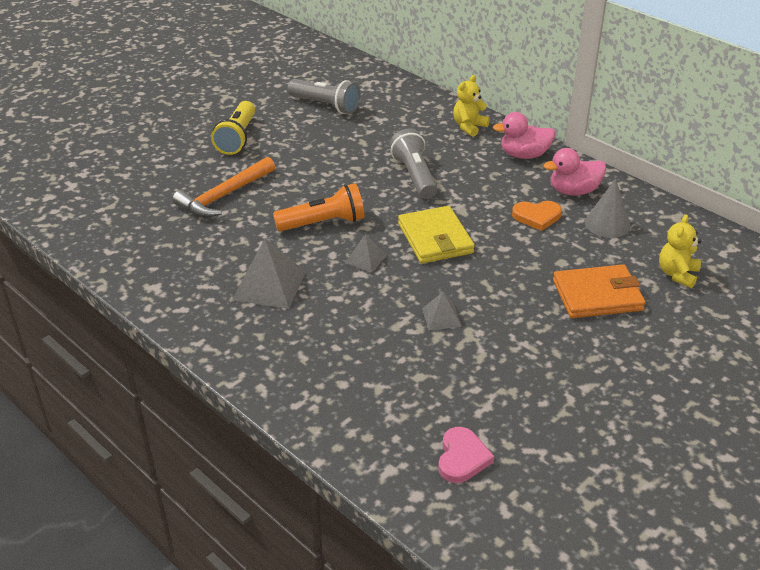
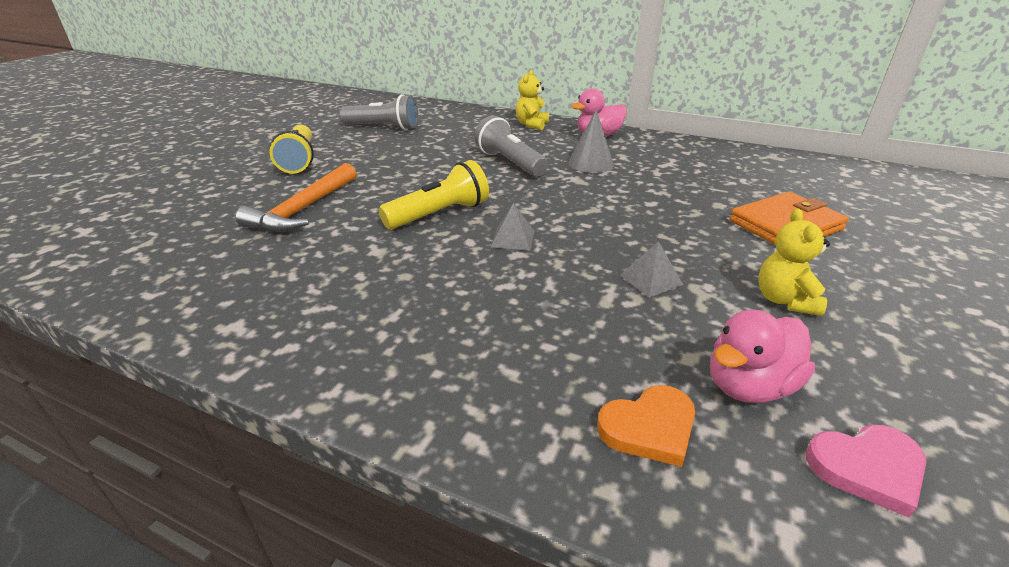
camera: 20 degrees left, 5 degrees down
grey pyramid [232,239,306,309] -> none
orange flashlight [273,183,365,231] -> yellow flashlight [379,160,489,229]
yellow wallet [398,206,475,264] -> none
pink heart [438,427,494,483] -> pink heart turned 90 degrees clockwise [806,425,926,518]
orange heart [512,201,562,231] -> orange heart moved to [597,385,695,467]
pink duck [544,148,606,196] -> pink duck moved to [710,309,815,403]
grey cone [585,179,630,238] -> grey cone moved to [568,109,614,173]
yellow teddy bear [659,215,701,288] -> yellow teddy bear moved to [758,208,830,316]

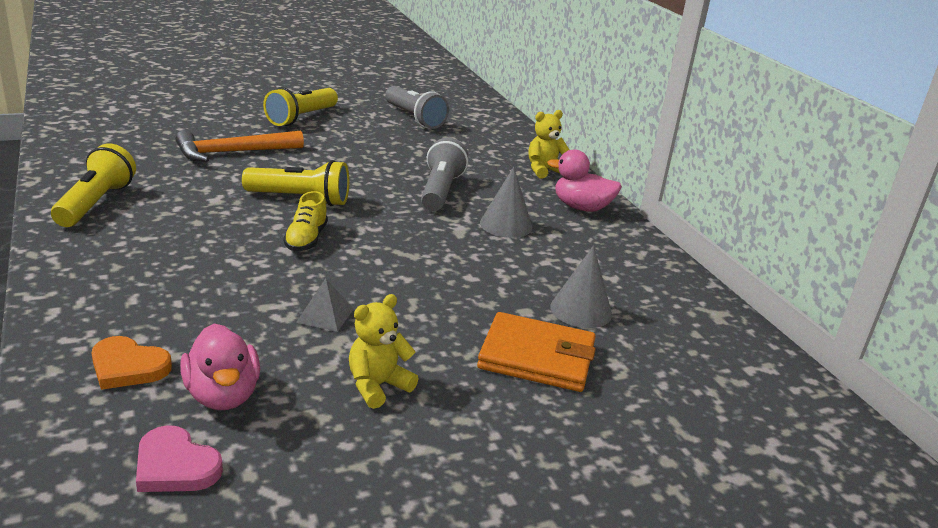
camera: 40 degrees right, 5 degrees down
grey pyramid [491,203,534,251] -> yellow shoe [283,191,328,251]
pink duck [710,309,815,403] -> pink duck turned 120 degrees counterclockwise [180,324,260,410]
none -> yellow flashlight [51,143,136,227]
none -> grey cone [550,245,612,328]

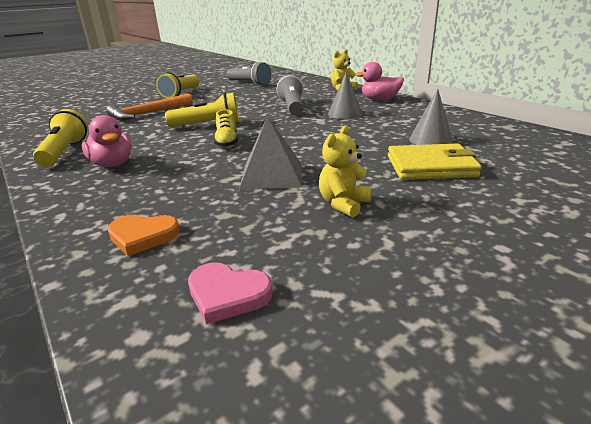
camera: 10 degrees left, 0 degrees up
pink duck [180,324,260,410] -> pink duck moved to [81,115,131,167]
grey pyramid [296,278,353,332] -> grey pyramid [239,116,302,190], size x1.82
orange wallet [477,312,596,392] -> yellow wallet [388,143,482,180]

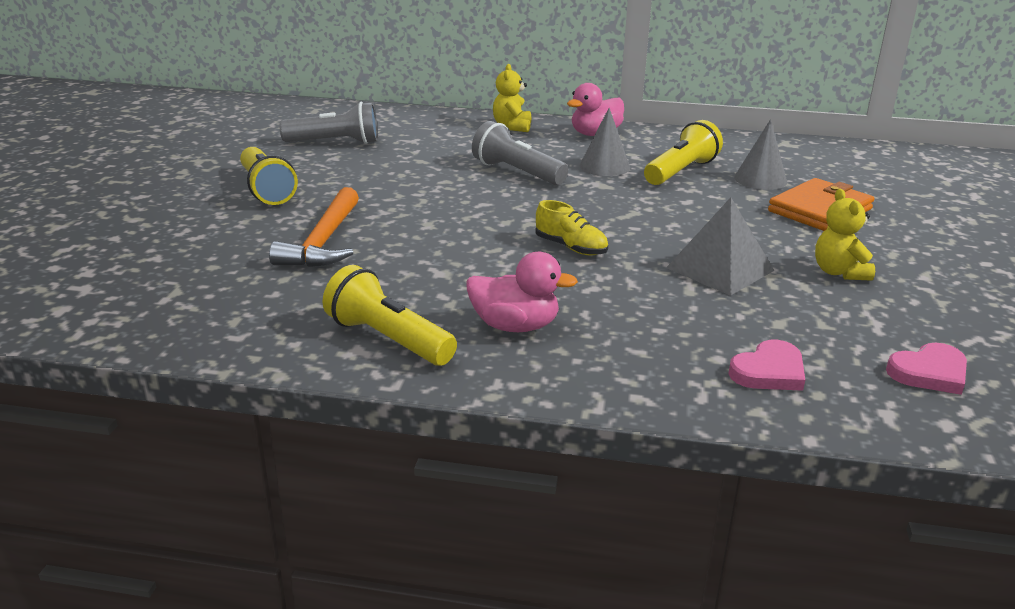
camera: 45 degrees left, 0 degrees up
orange heart [107,215,180,256] -> pink heart [728,340,805,391]
yellow flashlight [165,93,239,127] -> yellow flashlight moved to [644,120,723,185]
yellow wallet [388,143,482,180] -> orange wallet [768,178,874,231]

